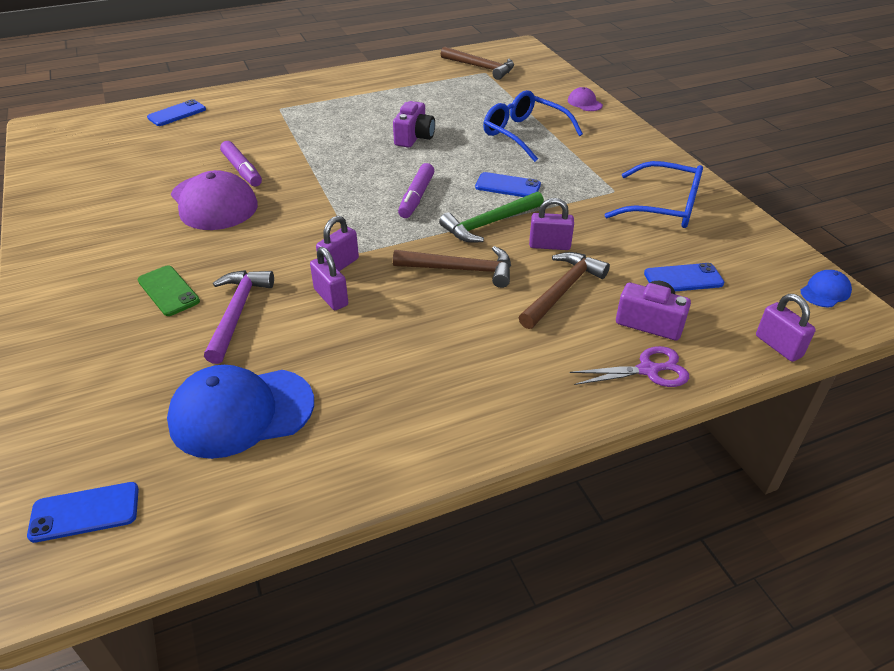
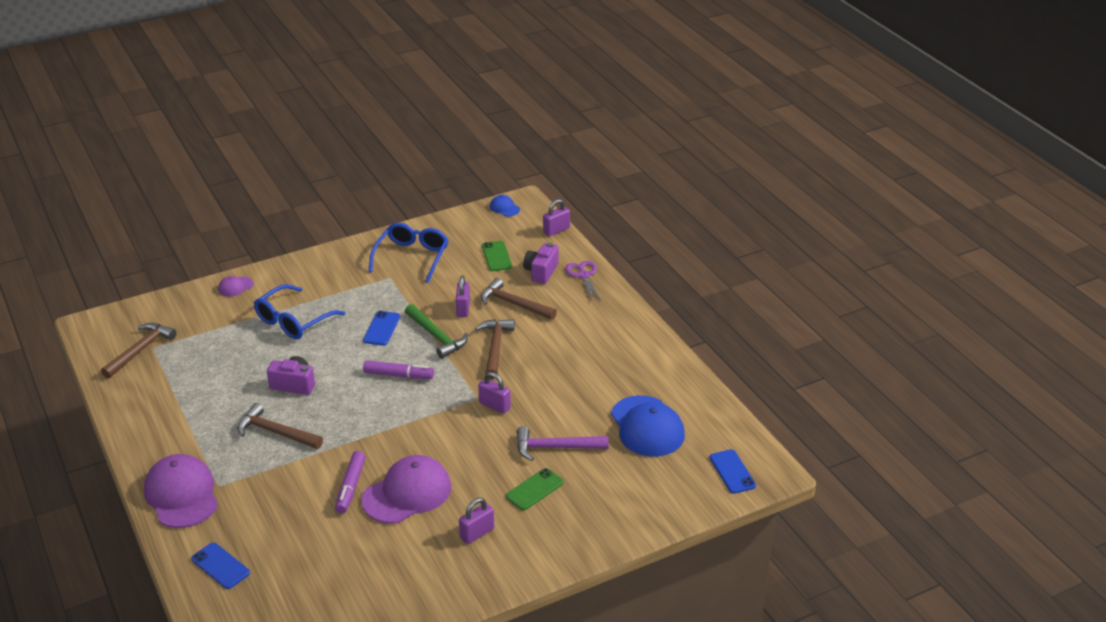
camera: 95 degrees left, 5 degrees down
purple marker [220,141,262,187] -> purple marker turned 135 degrees clockwise [335,451,366,513]
purple padlock [310,247,348,310] -> purple padlock moved to [459,498,494,544]
blue phone [644,263,724,291] -> green phone [482,241,512,271]
none -> purple cap [144,454,218,528]
none -> brown hammer [237,403,323,449]

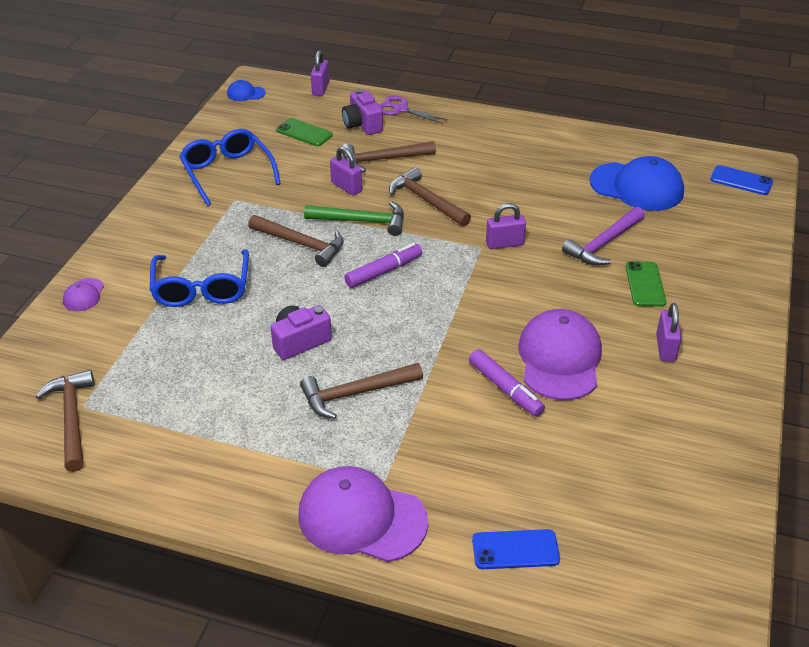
camera: 45 degrees left, 5 degrees up
blue phone [363,311,400,346] -> brown hammer [248,215,344,267]

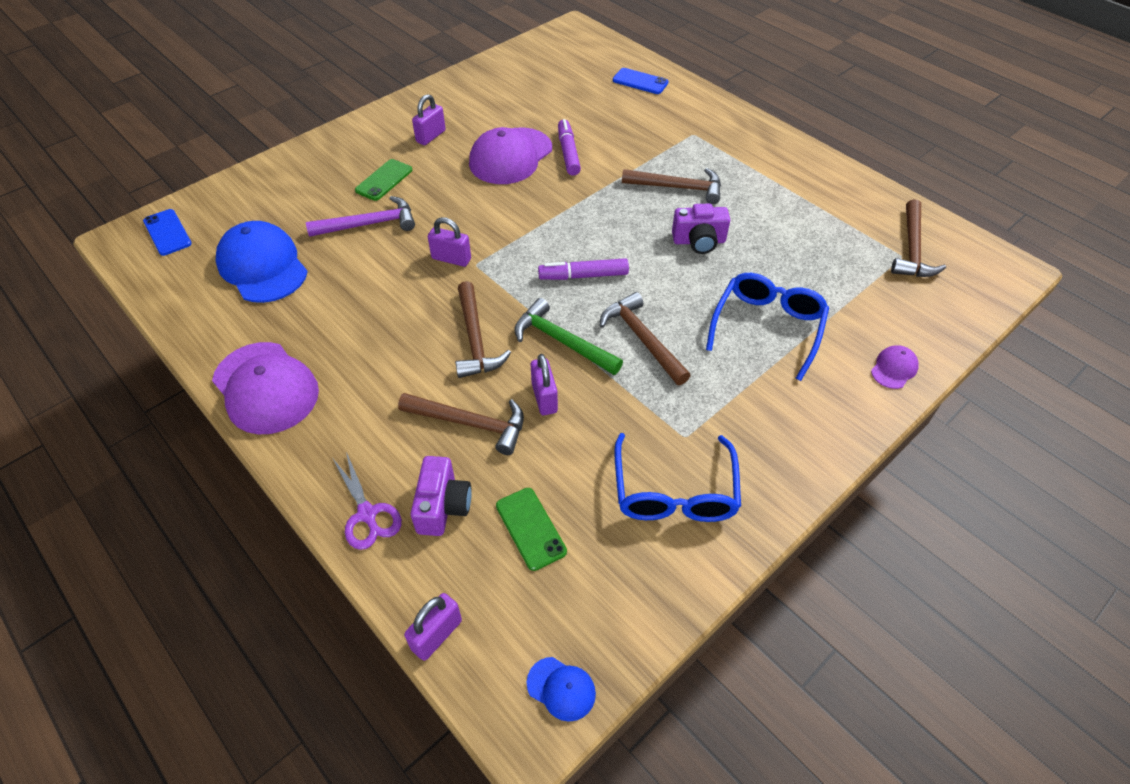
camera: 150 degrees left, 10 degrees up
purple cap [298,466,428,562] -> purple cap moved to [212,342,319,434]

